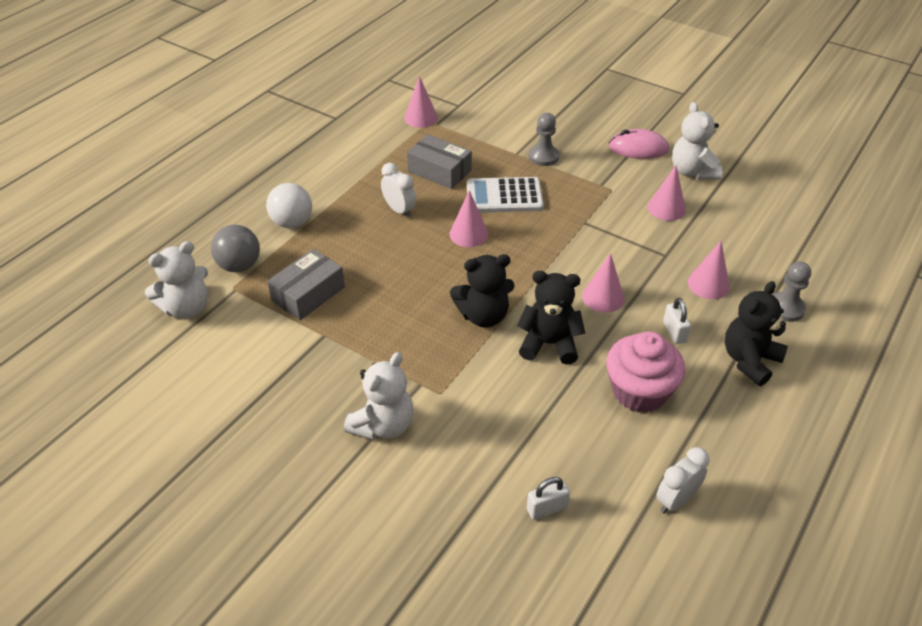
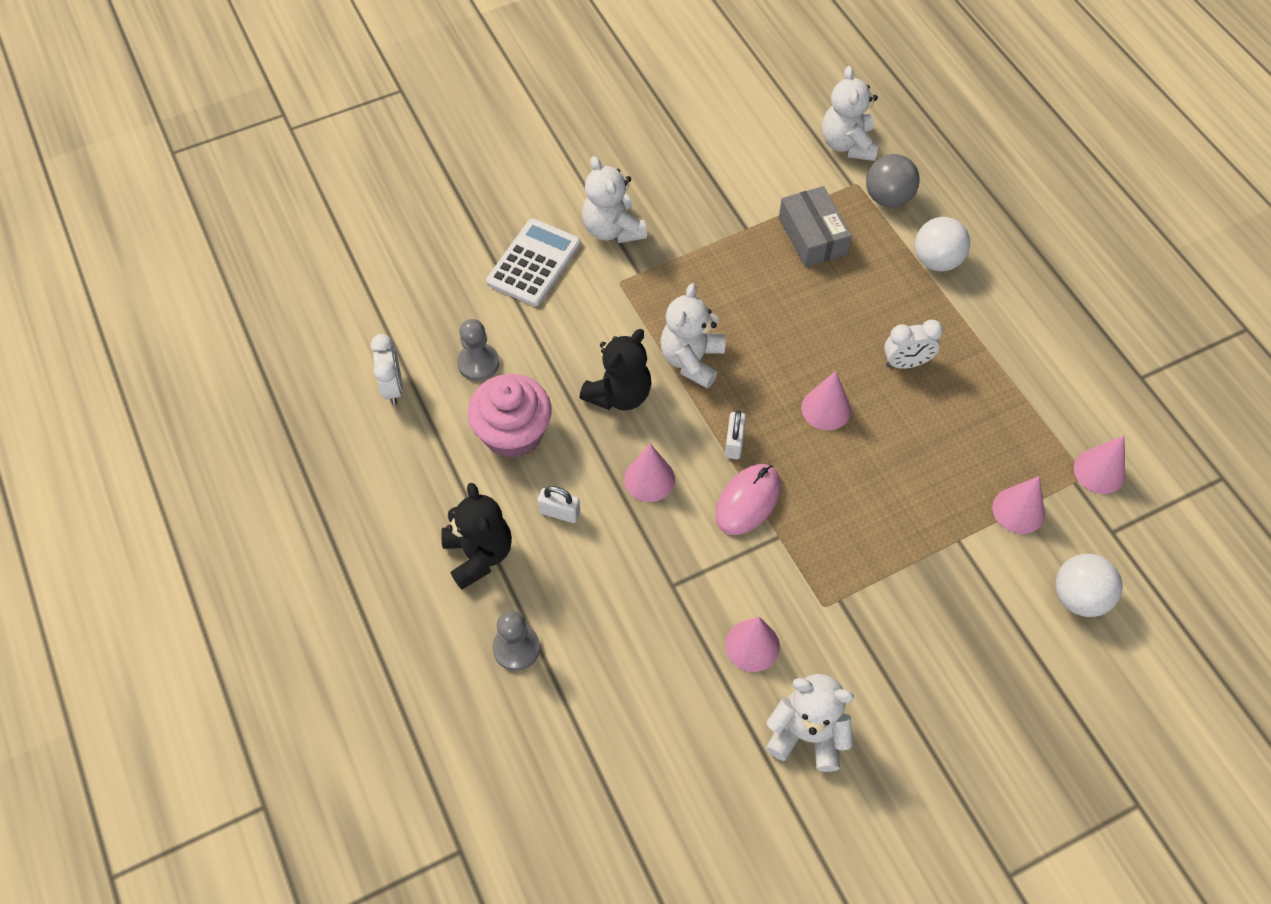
camera: 120 degrees right, 15 degrees up
grey box [407,134,472,189] -> none
black teddy bear [450,254,514,328] -> white teddy bear [660,283,725,389]
white calculator [467,177,544,213] -> white calculator moved to [486,218,581,306]
white padlock [527,477,570,520] -> white padlock moved to [725,411,746,459]
grey pawn [529,113,559,166] -> grey pawn moved to [457,319,499,381]
pink mouse [609,129,669,159] -> pink mouse moved to [715,464,781,535]
pink cone [688,241,730,299] -> pink cone moved to [993,476,1045,534]
none -> white ball [1055,554,1122,617]

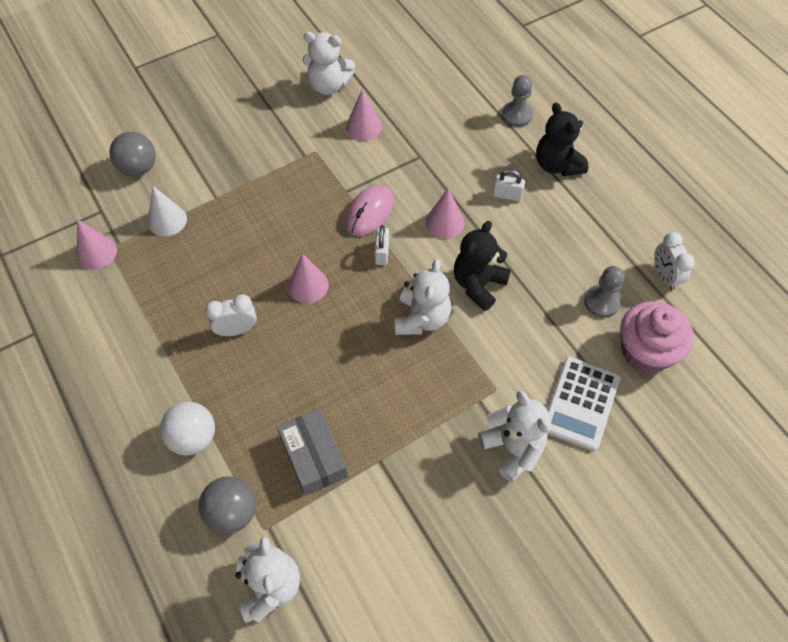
camera: 175 degrees right, 0 degrees up
pink cupcake [468,374,552,458] -> pink cupcake moved to [620,301,694,373]
pink cone [993,476,1045,534] -> white cone [148,186,187,237]
white ball [1055,554,1122,617] -> grey ball [109,132,155,177]

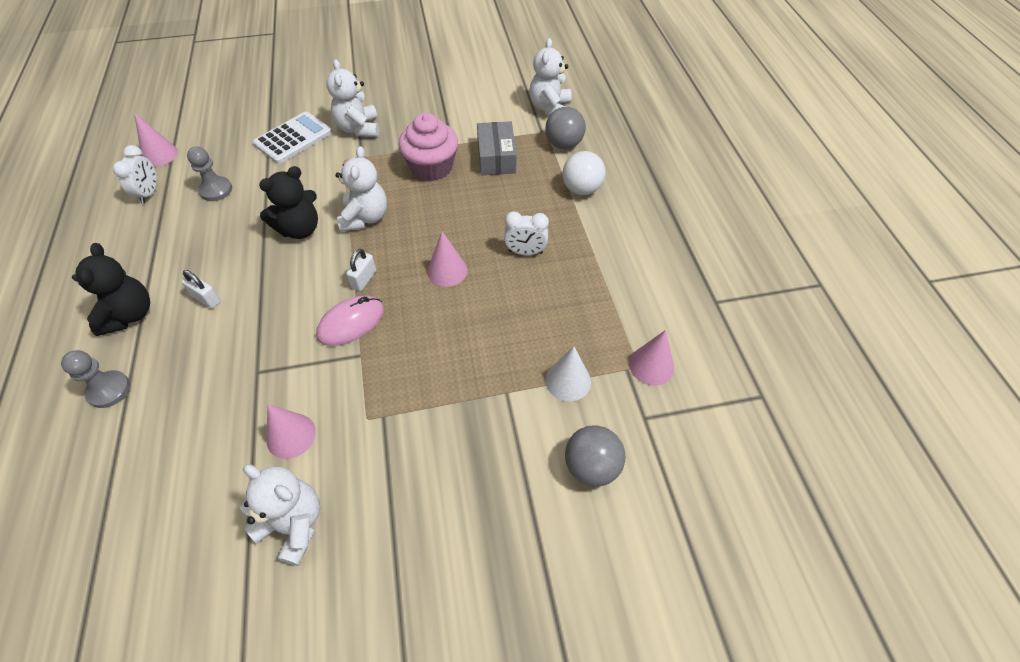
camera: 160 degrees left, 5 degrees down
white teddy bear [394,259,451,335] -> white teddy bear turned 150 degrees clockwise [335,146,387,232]
pink cone [426,188,464,239] -> pink cone moved to [134,113,178,167]
pink cupcake [620,301,694,373] -> pink cupcake moved to [398,113,458,181]

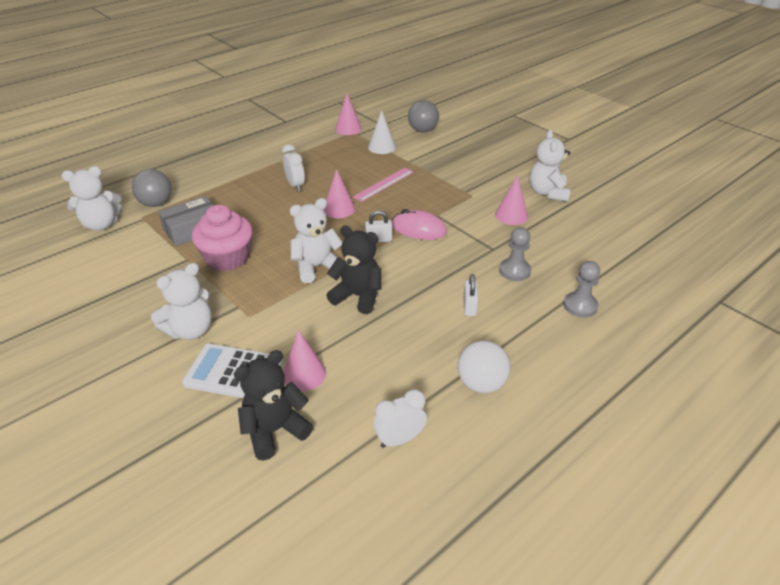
camera: 120 degrees left, 15 degrees down
black teddy bear [72,243,150,336] -> black teddy bear moved to [234,350,313,461]
pink cone [134,113,178,167] -> pink cone moved to [283,330,326,391]
grey pawn [187,147,232,201] -> grey pawn moved to [499,227,531,281]
white ball [562,151,606,195] -> white ball moved to [458,341,510,393]
none -> pink ruler [353,168,413,202]

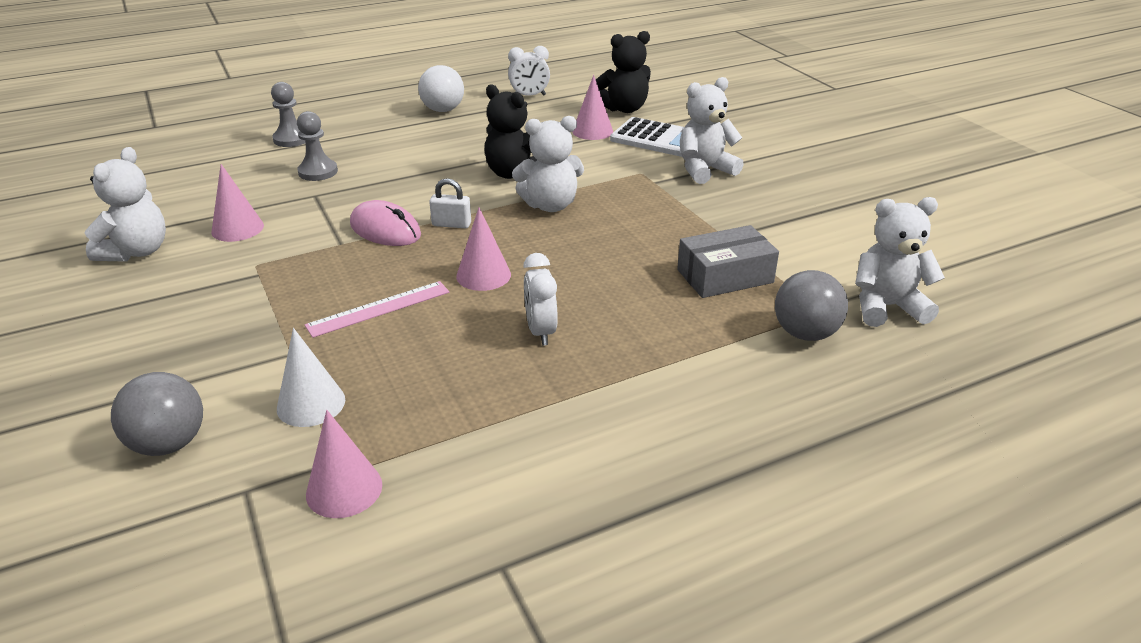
camera: 165 degrees left, 5 degrees down
pink cupcake [192,205,253,271] -> none
white padlock [463,274,479,316] -> none

